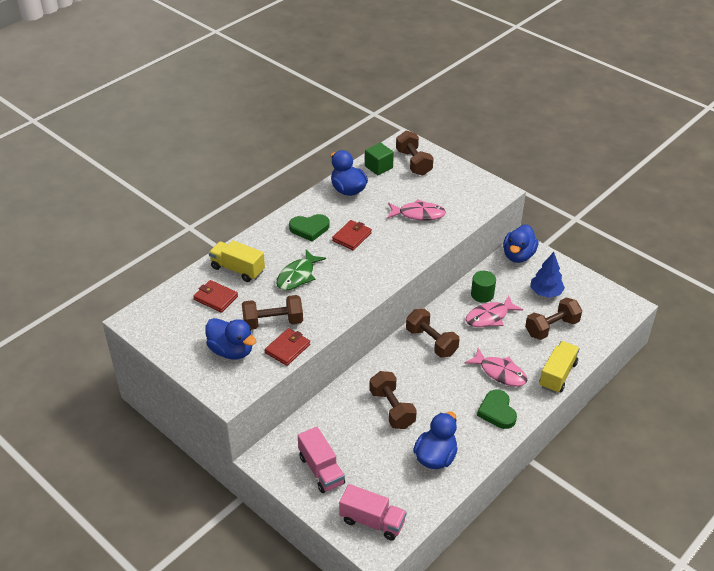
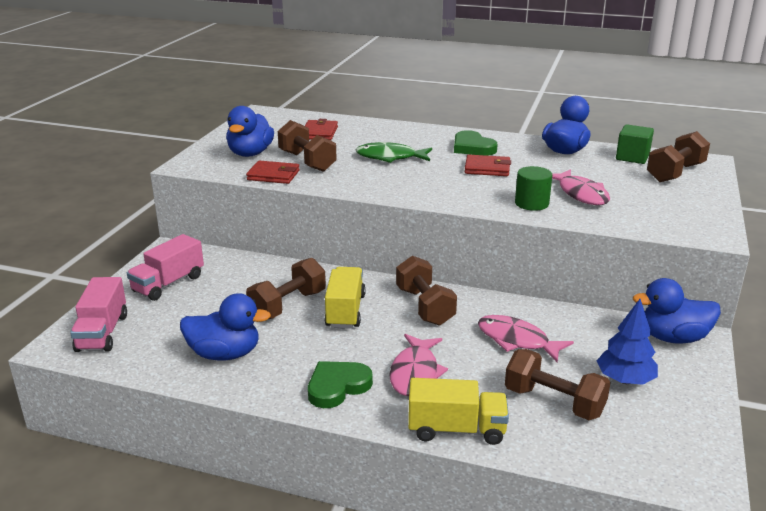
camera: 65 degrees right, 15 degrees down
yellow truck [209,240,265,282] -> yellow truck moved to [324,267,366,329]
brown dumbbell [406,309,459,358] -> brown dumbbell turned 45 degrees counterclockwise [396,256,457,326]
green cylinder [471,271,496,303] -> green cylinder moved to [515,166,552,211]

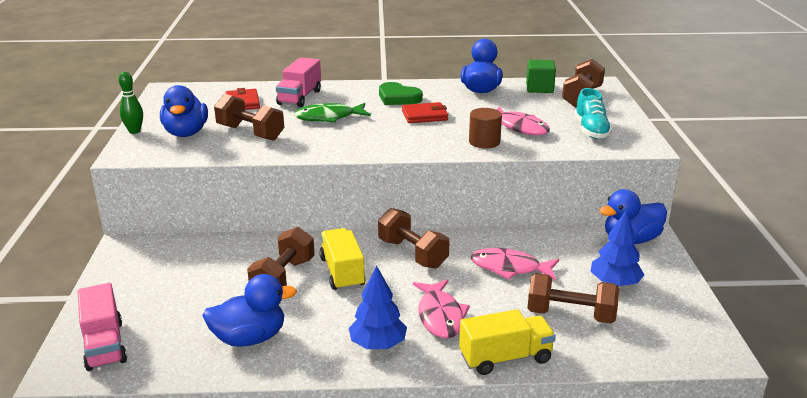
camera: 20 degrees left, 0 degrees up
pink truck [127,234,204,301] -> pink truck moved to [276,57,321,108]
red wallet [246,161,300,184] -> none
green heart [308,361,373,408] -> blue tree [349,265,407,349]
green cylinder [515,166,552,211] -> brown cylinder [469,108,502,148]
none -> green bowling pin [119,72,143,134]
none -> turquoise shoe [574,88,612,139]

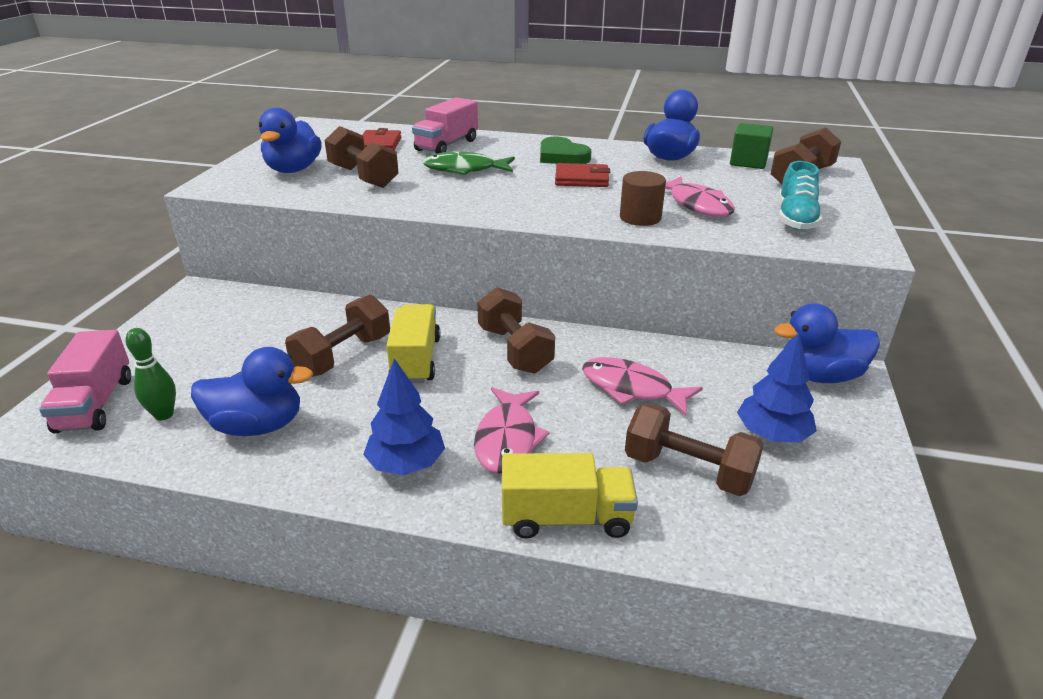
camera: 15 degrees right, 5 degrees up
green bowling pin [119,72,143,134] -> green bowling pin moved to [125,328,176,420]

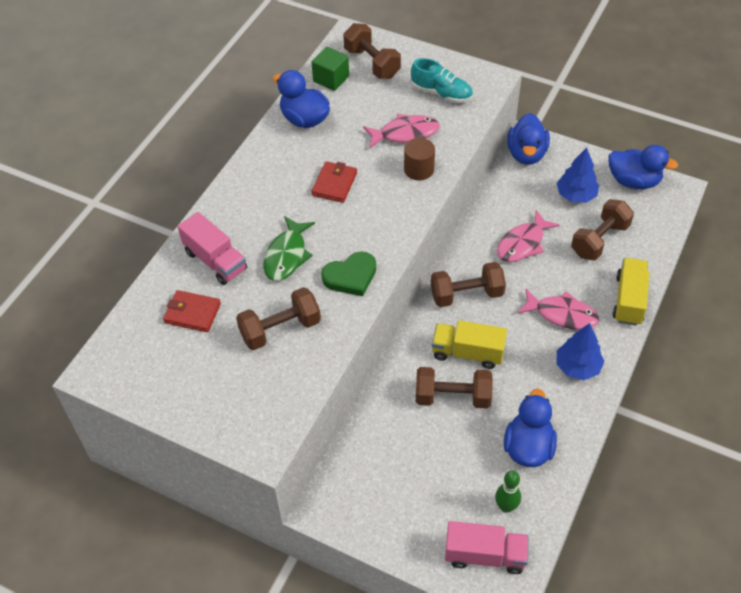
camera: 75 degrees left, 20 degrees up
blue duck [259,108,322,173] -> blue duck moved to [608,145,678,189]
brown dumbbell [285,294,390,377] -> brown dumbbell turned 45 degrees counterclockwise [416,367,493,408]
green heart [540,137,591,164] -> green heart moved to [321,252,376,296]

